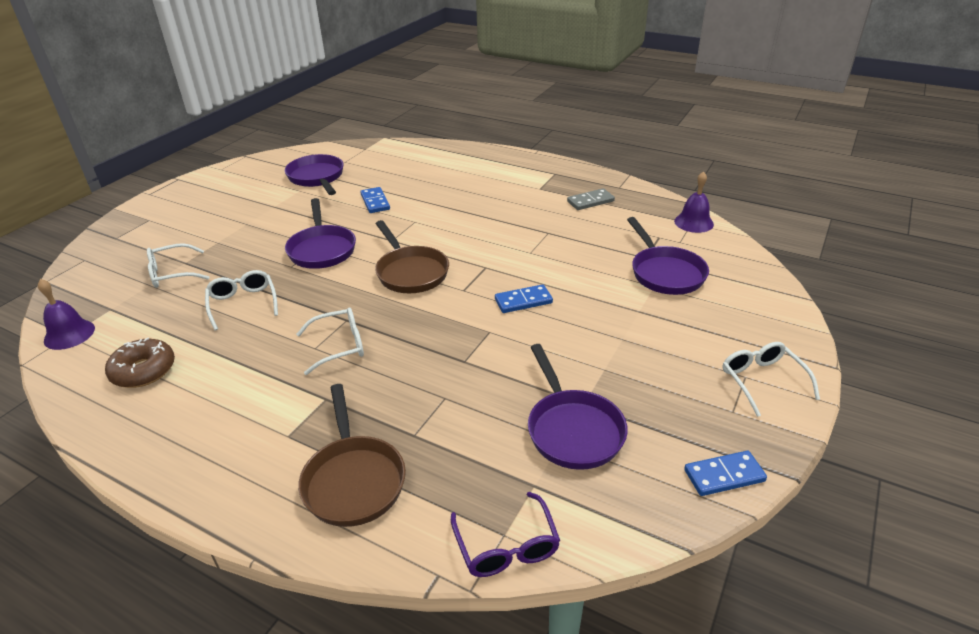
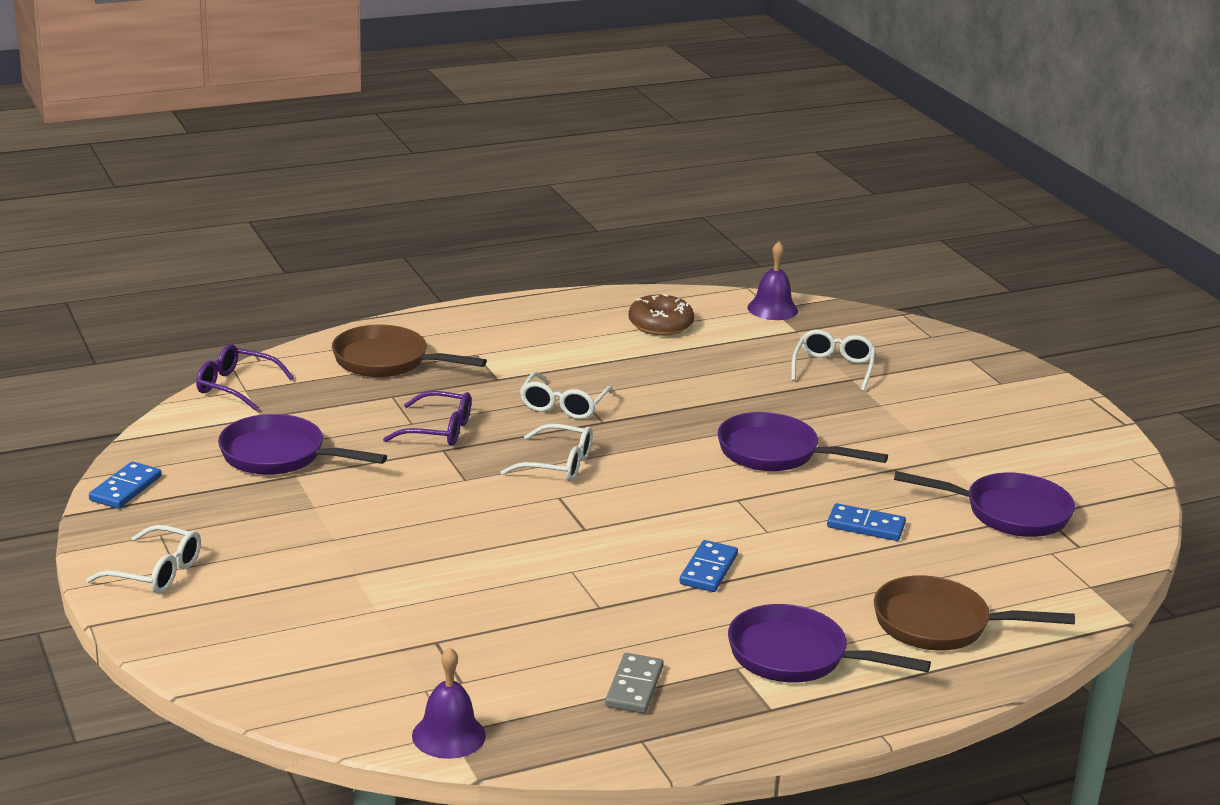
camera: 125 degrees right, 10 degrees down
white glasses [205,270,278,330] -> white glasses moved to [501,424,593,482]
brown pan [375,220,449,293] -> brown pan moved to [874,575,1075,651]
blue domino [495,284,553,313] -> blue domino moved to [679,540,738,592]
purple pan [627,217,709,295] -> purple pan moved to [728,604,931,683]
none -> purple glasses [383,391,471,446]

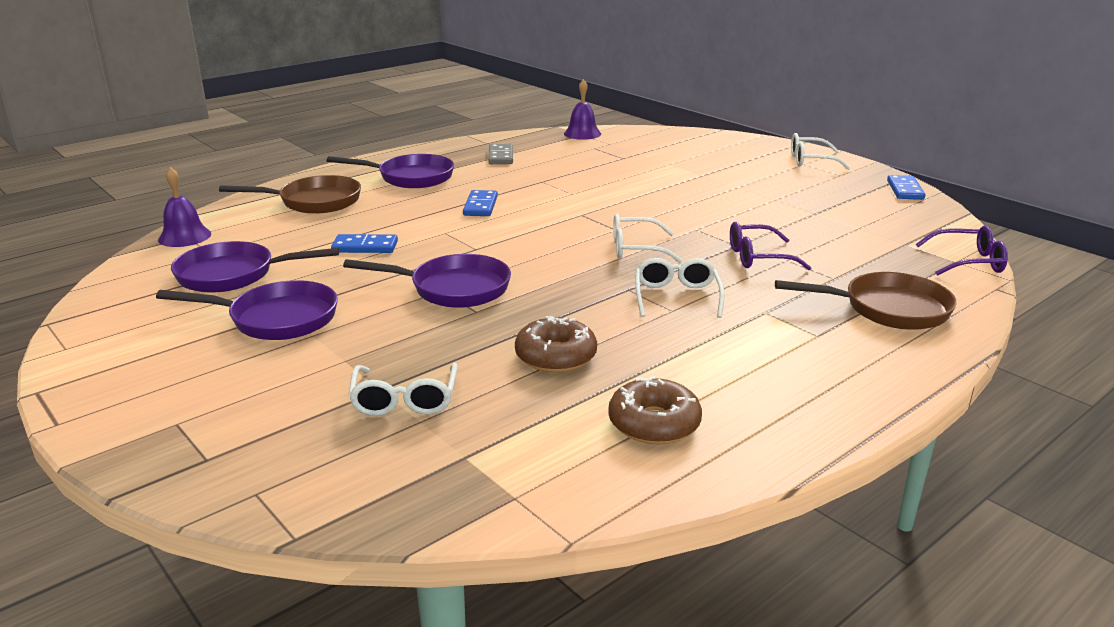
camera: 165 degrees right, 0 degrees up
purple pan [218,414,387,475] -> purple pan moved to [156,280,338,340]
purple bell [747,241,798,320] -> purple bell moved to [158,167,211,247]
none -> brown donut [515,316,597,373]

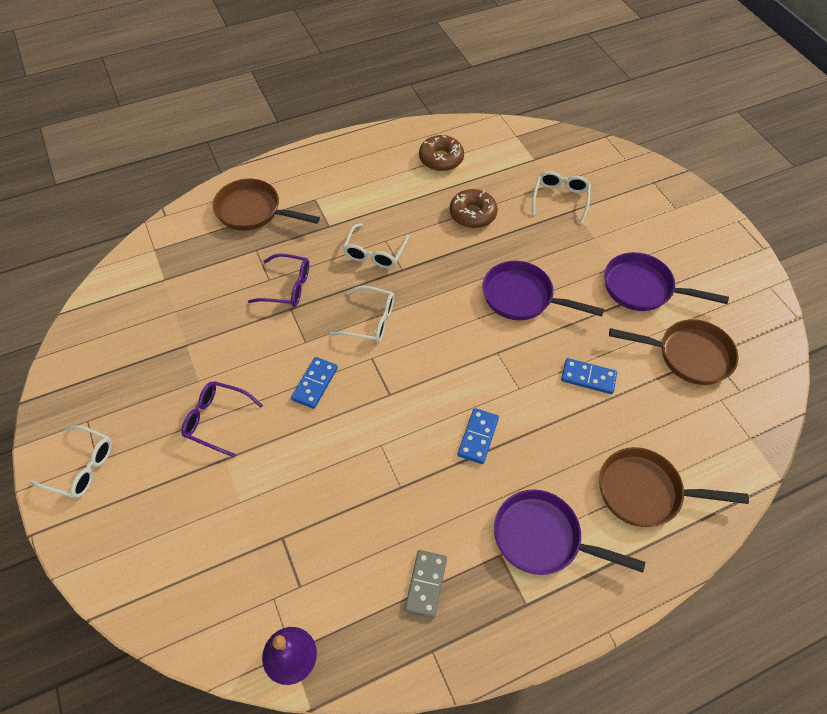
camera: 165 degrees left, 30 degrees up
purple bell [158,167,211,247] -> none
purple pan [171,241,339,292] -> brown pan [609,319,739,385]
blue domino [887,175,925,200] -> blue domino moved to [291,357,338,409]
purple glasses [916,226,1008,276] -> purple glasses moved to [181,381,263,458]

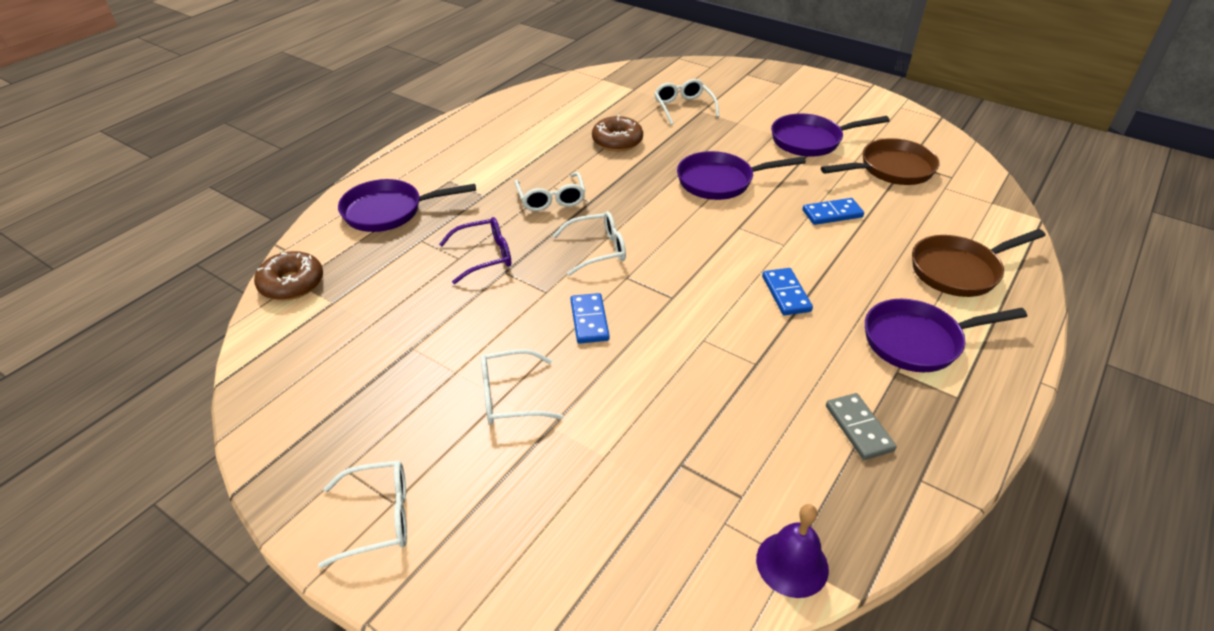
camera: 30 degrees left, 15 degrees down
purple glasses [181,381,263,458] -> white glasses [481,349,563,424]
brown pan [213,179,320,231] -> purple pan [338,179,476,232]
brown donut [419,135,464,171] -> brown donut moved to [254,251,323,301]

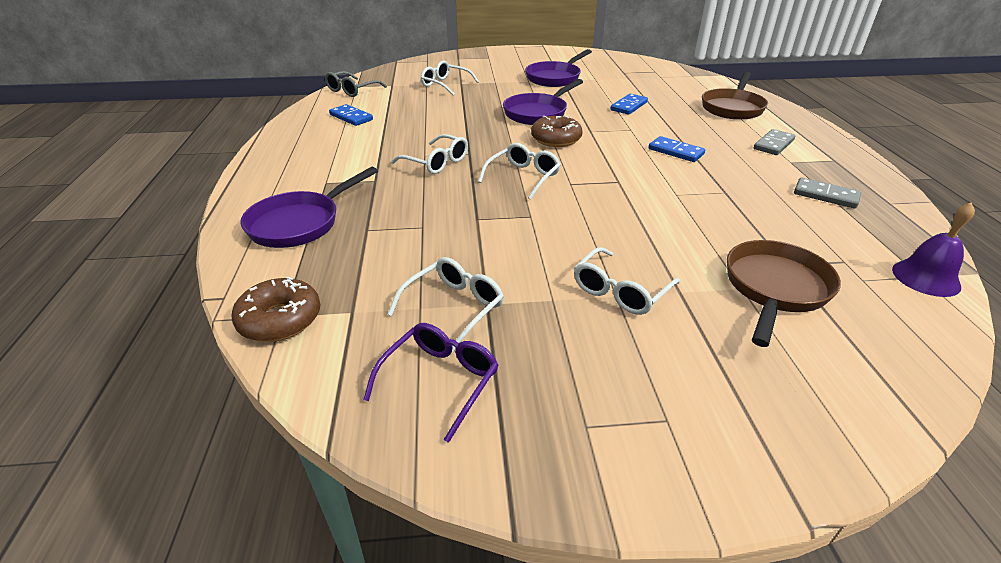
camera: 40 degrees left, 5 degrees down
white glasses [318,460,407,568] -> white glasses moved to [388,257,504,353]
purple glasses [439,217,511,284] -> purple glasses moved to [363,323,498,443]
blue domino [571,293,610,343] -> blue domino moved to [329,104,373,126]
brown donut [592,115,643,151] -> brown donut moved to [531,116,583,147]
brown pan [821,138,939,185] -> brown pan moved to [727,240,841,347]
purple pan [865,299,1027,372] -> grey domino [754,129,796,155]
none -> grey glasses [325,71,387,97]

